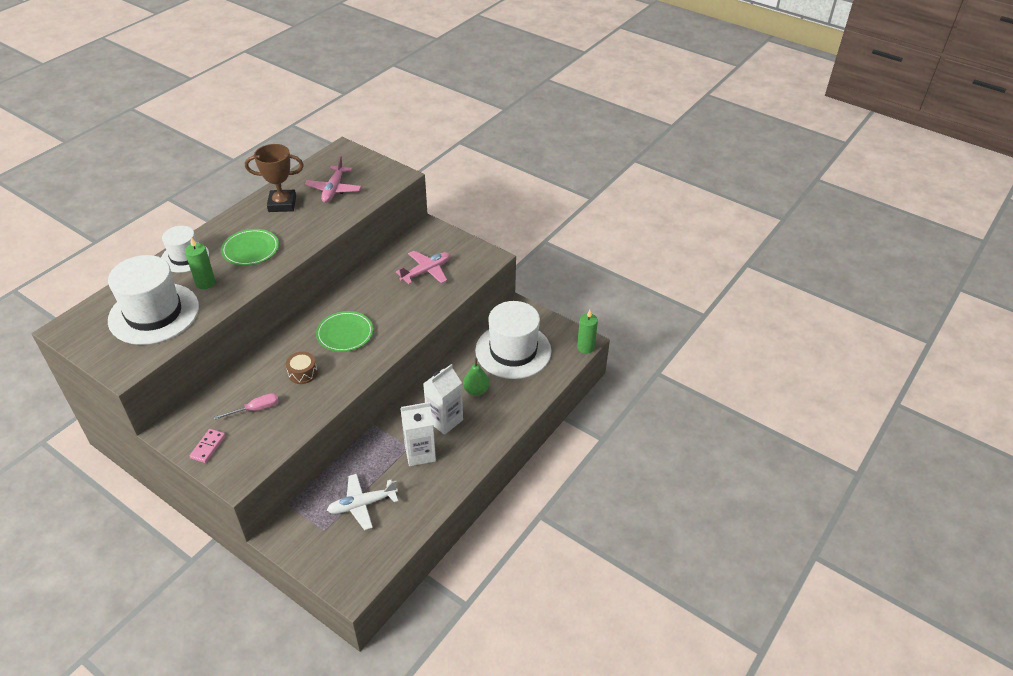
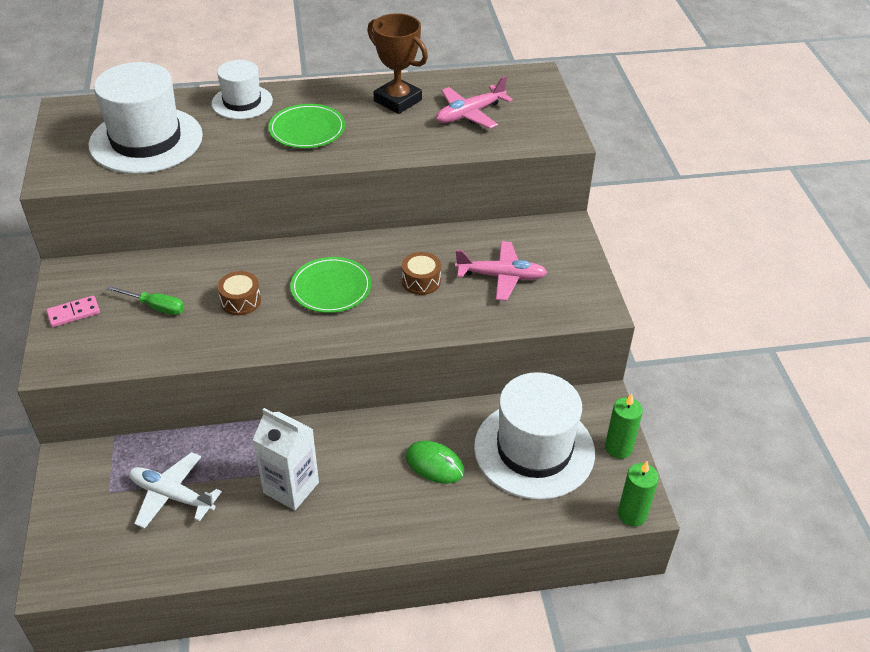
camera: 45 degrees right, 0 degrees up
green candle [185,237,215,289] -> green candle moved to [605,393,643,459]
pink screwdriver [214,393,279,420] -> green screwdriver [107,286,184,315]
white carton [423,364,463,435] -> none
green pear [463,358,490,396] -> green mouse [406,441,464,484]
none -> brown drum [402,252,441,295]

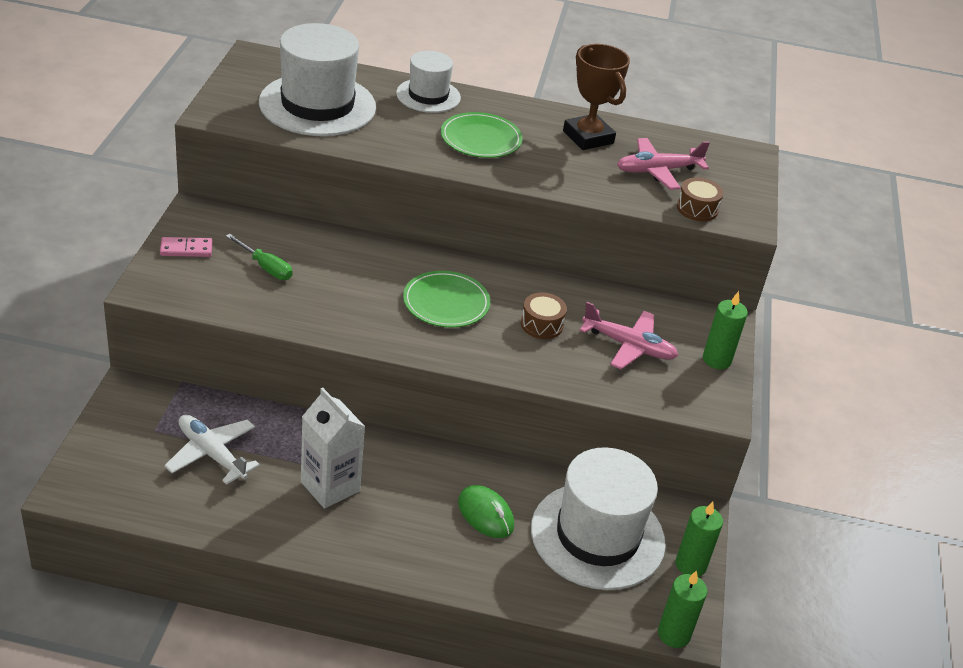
camera: 15 degrees right, 5 degrees down
brown drum [217,271,261,315] -> brown drum moved to [677,177,724,221]
none -> green candle [703,291,748,369]

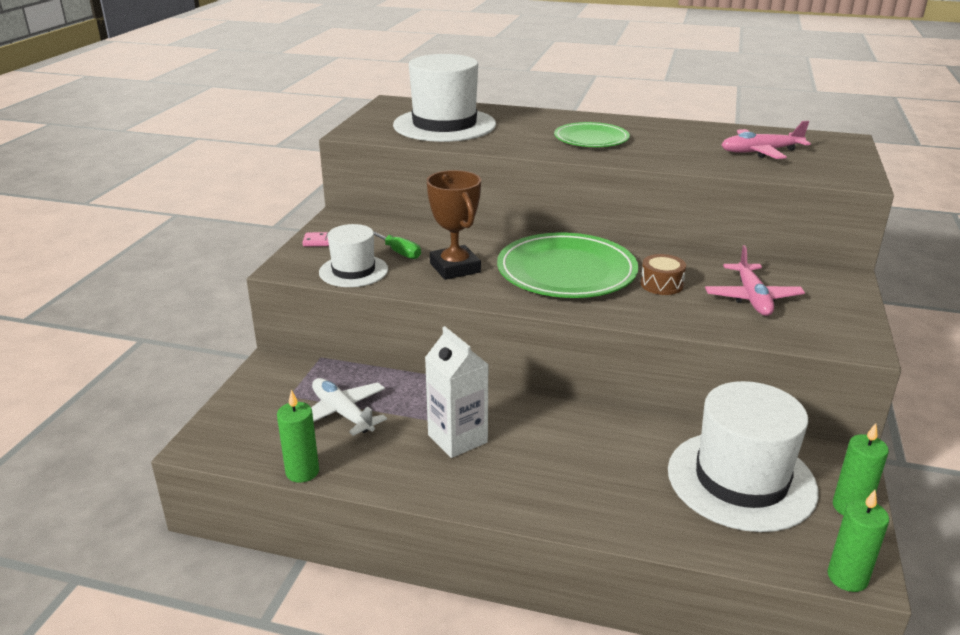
camera: 10 degrees right, 10 degrees down
white hat [396,51,461,113] -> white hat moved to [319,224,388,287]
green plate [403,271,490,328] -> green plate [497,232,638,298], size x1.67
green mouse [458,485,514,538] -> none
brown trophy [563,44,630,150] -> brown trophy moved to [427,170,481,280]
pink plane [579,302,678,369] -> pink plane turned 60 degrees clockwise [705,245,805,316]
brown drum [677,177,724,221] -> none
green candle [703,291,748,369] -> green candle moved to [277,390,319,483]

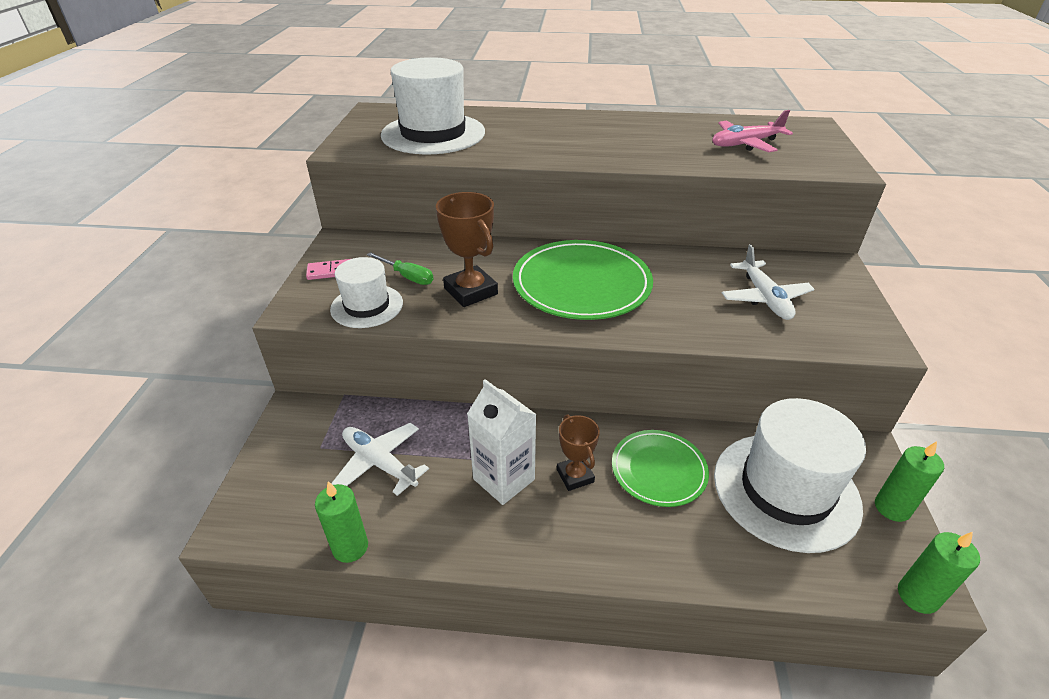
camera: 10 degrees left, 10 degrees up
green plate [554,122,630,147] -> green plate moved to [612,430,709,507]
brown drum [641,254,686,295] -> none
pink plane [705,245,805,316] -> white plane [722,244,814,320]
none -> brown trophy [557,414,600,491]

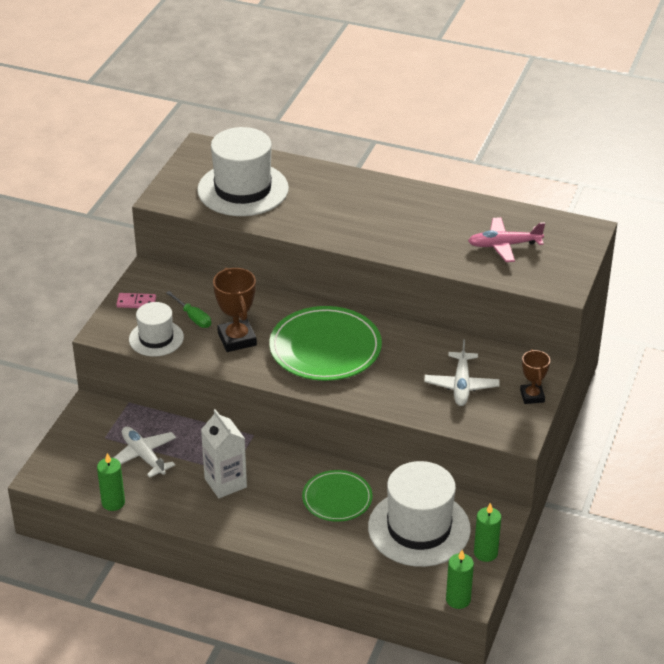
camera: 15 degrees right, 0 degrees up
brown trophy [557,414,600,491] -> brown trophy moved to [520,349,550,404]

